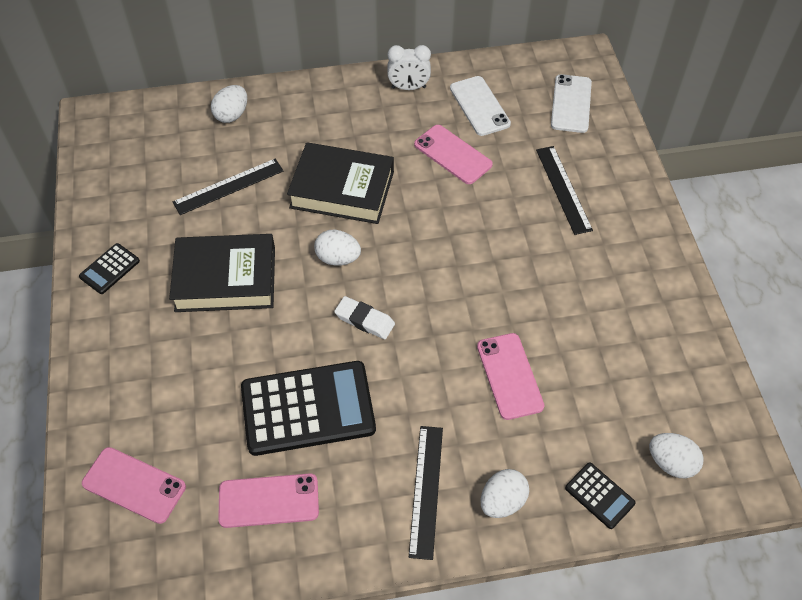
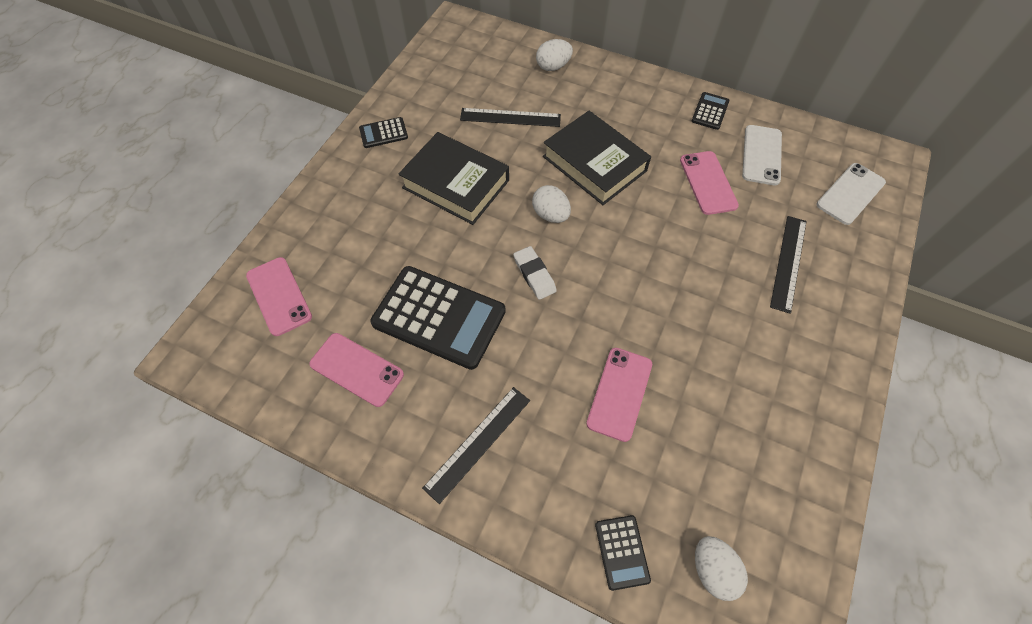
camera: 35 degrees right, 5 degrees up
white clock [387,45,431,90] -> black calculator [692,92,729,130]
white egg [481,469,529,518] -> none

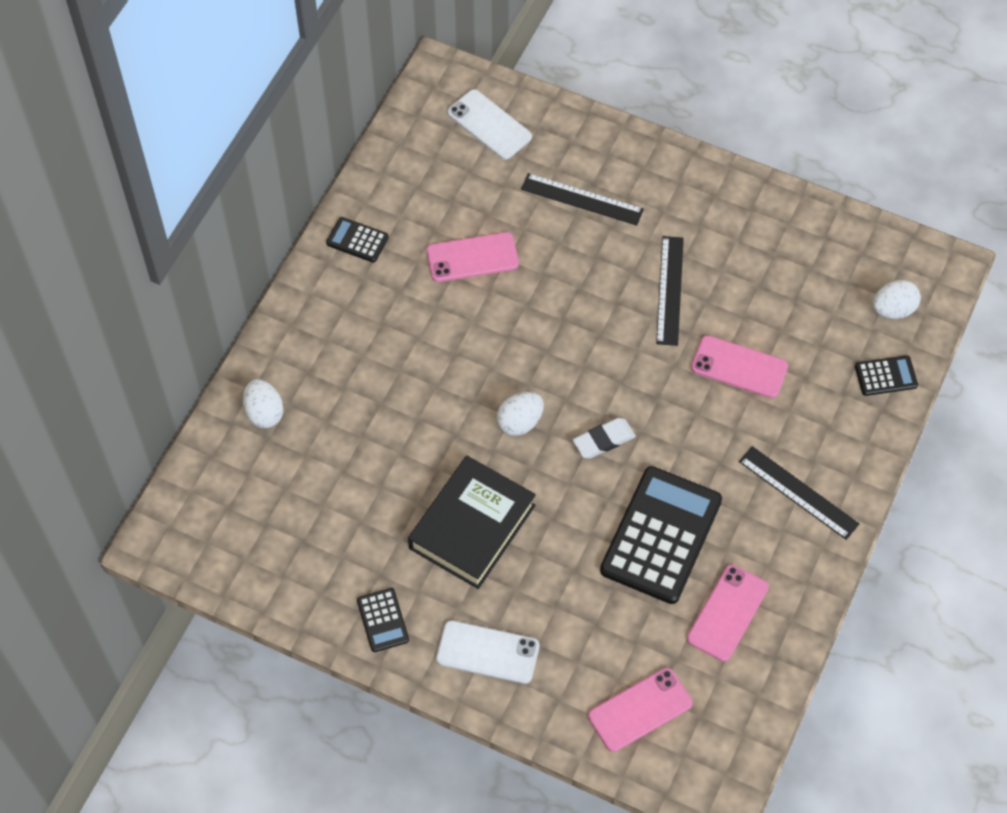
camera: 90 degrees left, 0 degrees up
black ruler [460,108,561,127] -> black ruler moved to [656,236,684,346]
black book [543,111,651,205] -> none
white phone [742,125,782,185] -> white phone moved to [436,620,540,684]

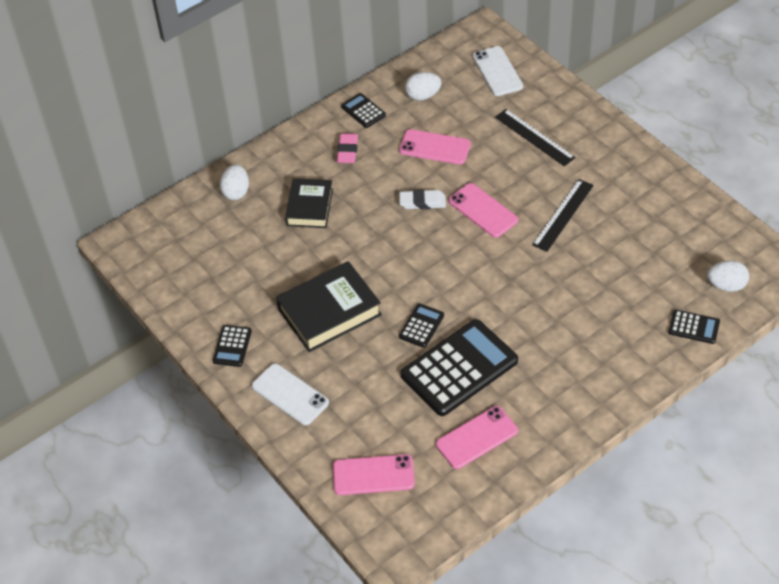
camera: 30 degrees right, 10 degrees down
white egg [496,392,544,436] -> white egg moved to [405,72,441,100]
white eraser [573,418,636,459] -> white eraser moved to [399,189,446,209]
pink phone [691,335,788,398] -> pink phone moved to [449,183,518,238]
black ruler [739,446,859,540] -> none
none -> black book [285,178,333,228]
none -> pink eraser [337,133,358,163]
none -> black calculator [399,304,444,348]

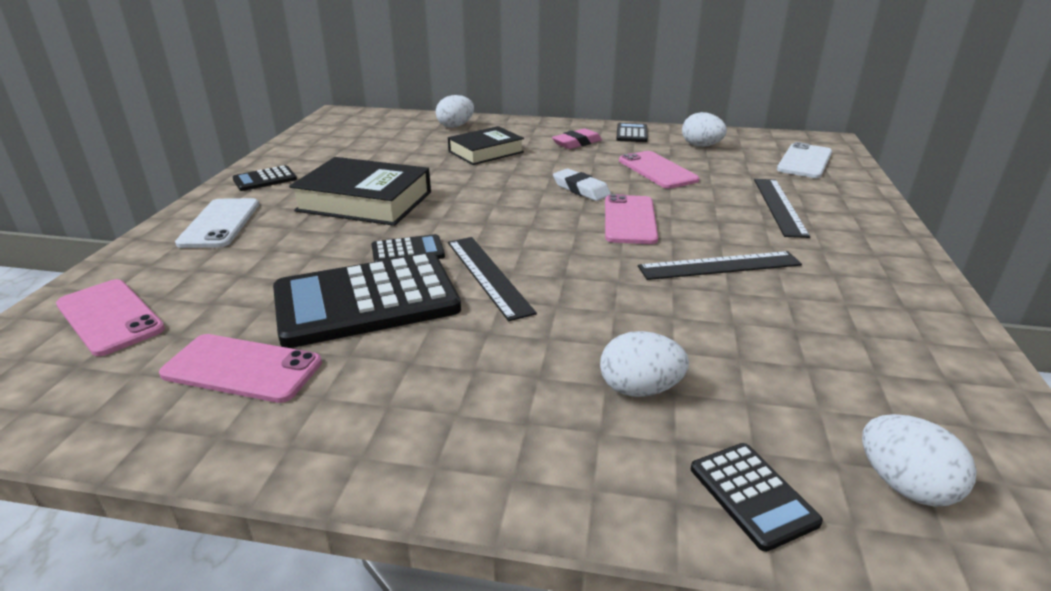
camera: 45 degrees right, 20 degrees down
black calculator [401,319,518,416] -> black calculator turned 150 degrees clockwise [273,253,461,348]
none -> black ruler [448,237,537,321]
none -> white egg [600,331,689,397]

